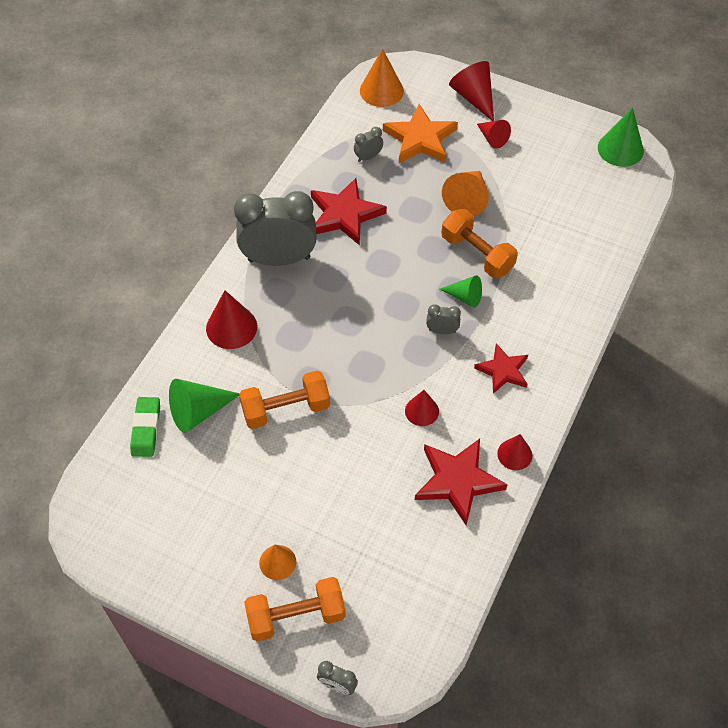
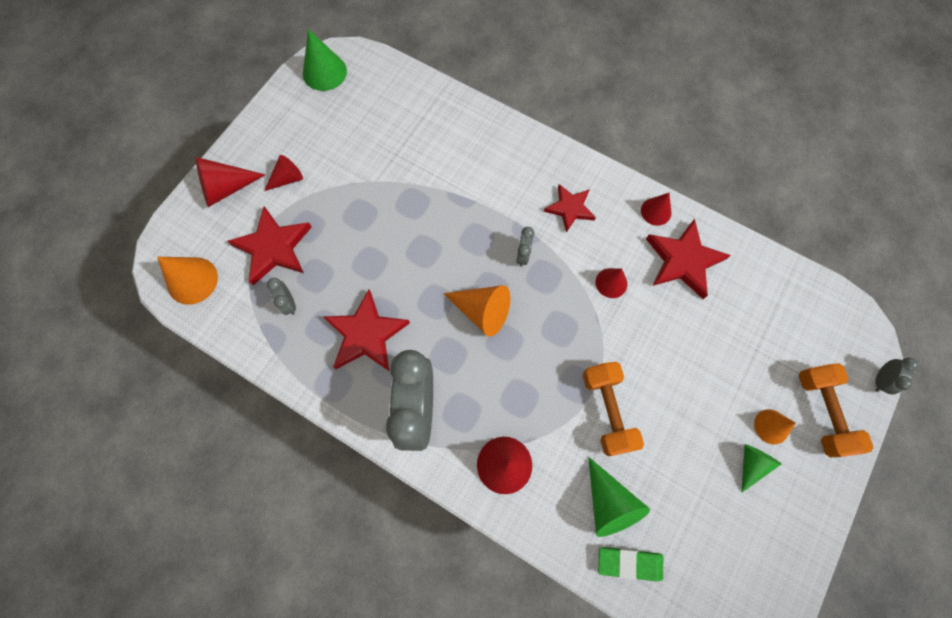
camera: 85 degrees left, 15 degrees up
orange star [383,104,458,163] -> red star [227,206,312,285]
green cone [440,275,482,308] -> green cone moved to [741,444,781,493]
orange dumbbell [441,209,518,278] -> none
orange cone [442,171,489,216] -> orange cone moved to [443,285,510,337]

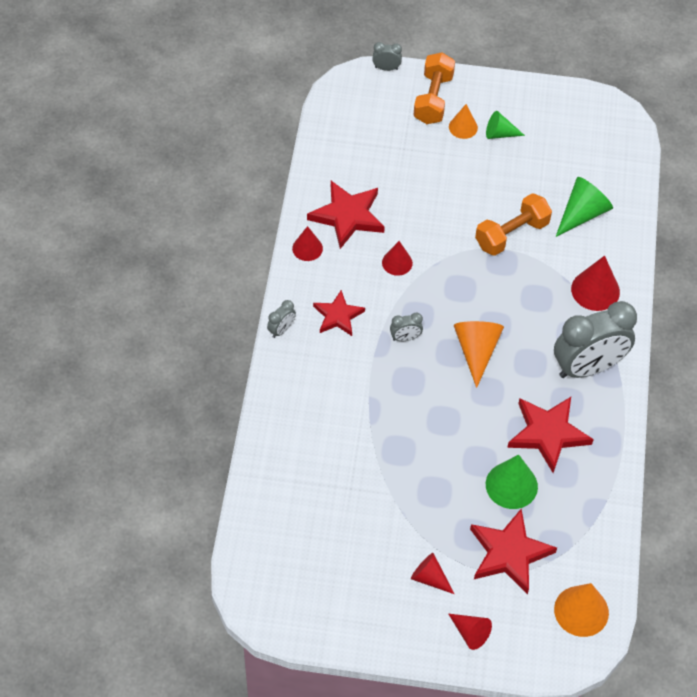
camera: 115 degrees left, 15 degrees down
red cone [195,157,266,207] -> red cone [449,614,492,650], size x0.63
grey clock [267,278,296,315] -> grey clock moved to [267,300,296,338]
green cone [303,29,347,91] -> green cone moved to [486,454,538,509]
green eraser [598,547,663,581] -> none
orange dumbbell [798,363,873,457] -> orange dumbbell turned 45 degrees counterclockwise [413,52,455,124]

